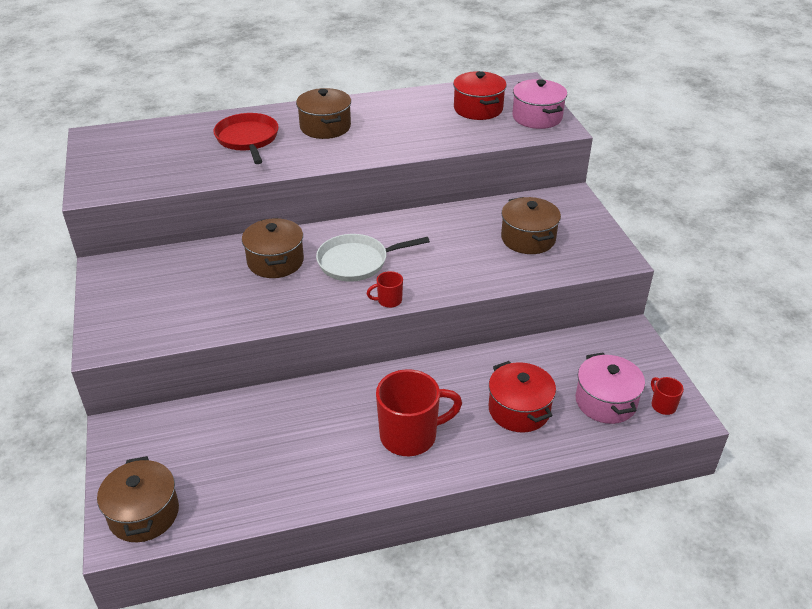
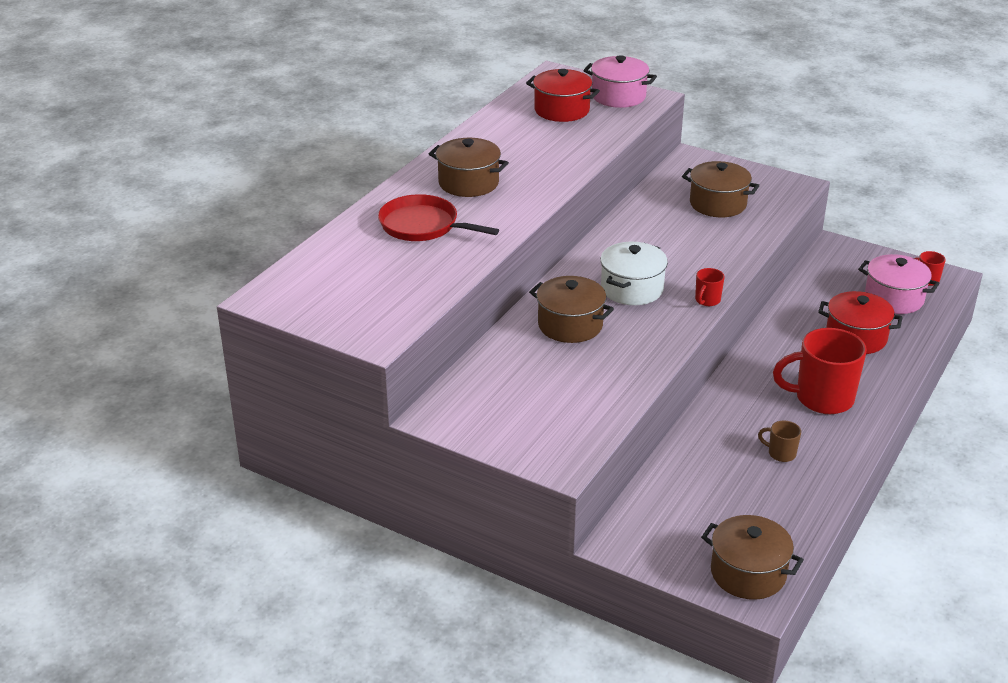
camera: 45 degrees left, 5 degrees down
white pan [316,234,430,282] -> white pot [600,242,668,305]
red mug [376,369,462,456] -> red mug turned 120 degrees counterclockwise [773,328,867,414]
none -> brown mug [758,421,801,462]

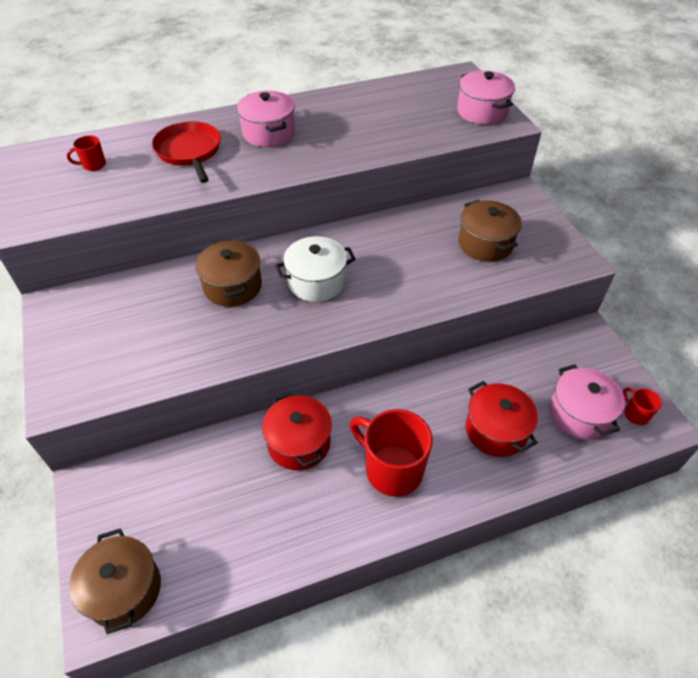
camera: 40 degrees right, 15 degrees up
brown pot [429,138,509,197] -> pink pot [237,91,295,147]
red pot [526,69,600,122] -> red pot moved to [262,392,332,470]
red mug [695,268,725,306] -> red mug moved to [67,135,106,171]
brown mug [758,421,801,462] -> none

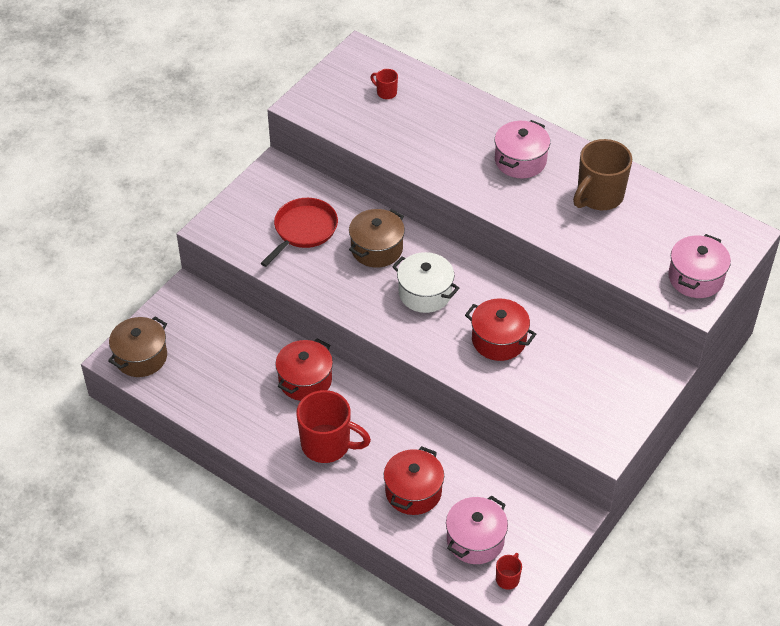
camera: 55 degrees right, 0 degrees up
red pan [152,121,221,183] -> red pan moved to [260,198,338,267]
red mug [349,409,433,497] -> red mug turned 105 degrees clockwise [296,390,371,463]
brown pot [458,200,522,262] -> none
none -> red pot [465,298,536,361]
none -> brown mug [573,139,632,210]

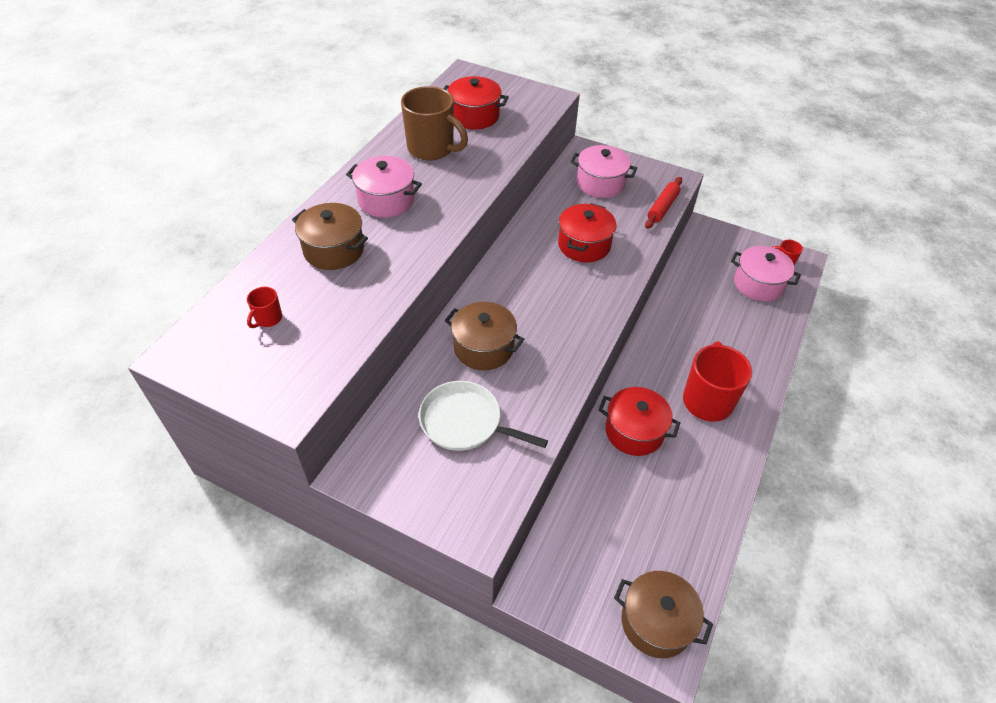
camera: 100 degrees left, 0 degrees up
red pan [260,198,338,267] -> white pan [419,381,548,451]
red pot [384,446,444,515] -> red pot moved to [444,76,509,129]
white pot [392,252,459,313] -> none
pink pot [668,234,731,298] -> pink pot moved to [570,145,637,198]
none -> brown pot [292,203,368,270]
none -> red rolling pin [645,177,682,229]

